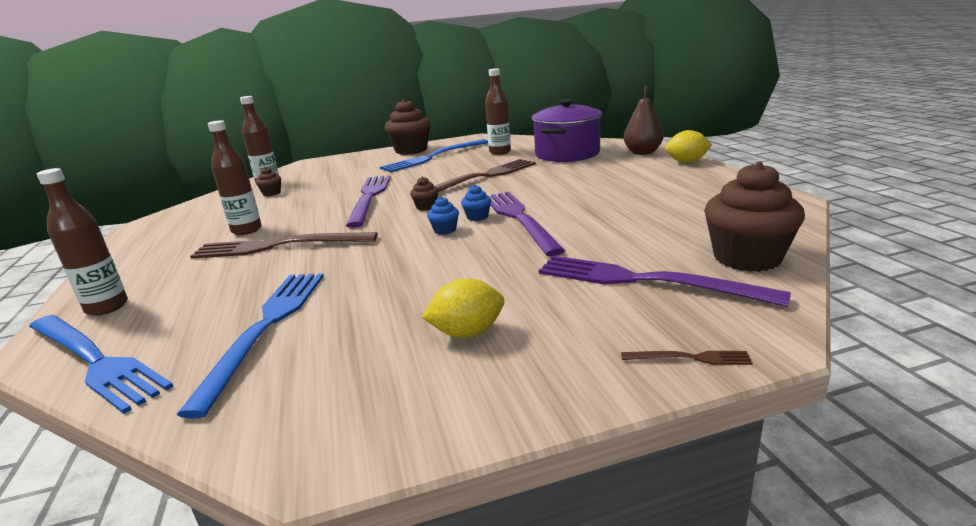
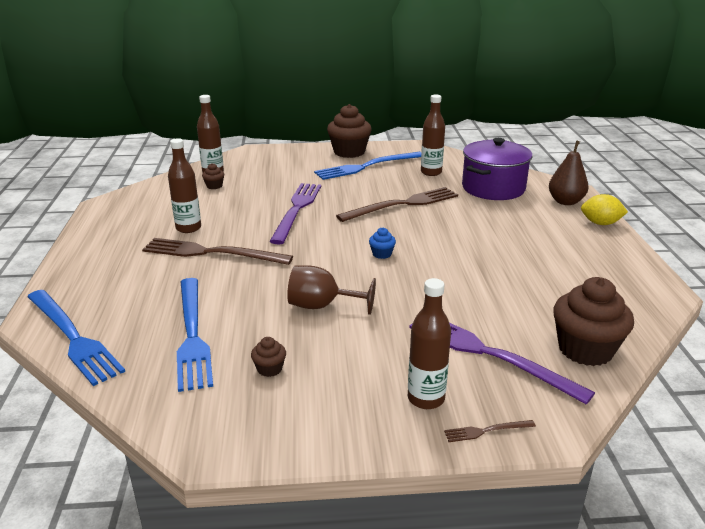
camera: 10 degrees right, 5 degrees up
brown bottle [37,168,128,316] -> brown bottle moved to [408,278,451,409]
blue fork [177,273,324,418] -> blue fork turned 150 degrees clockwise [177,278,213,392]
brown cupcake [410,177,439,211] -> brown cupcake moved to [251,337,286,377]
yellow lemon [422,278,504,338] -> none
blue cupcake [427,197,459,235] -> none
purple fork [490,192,566,256] -> none
brown fork [621,351,753,365] -> brown fork turned 150 degrees clockwise [444,420,536,442]
none -> brown goblet [287,265,376,315]

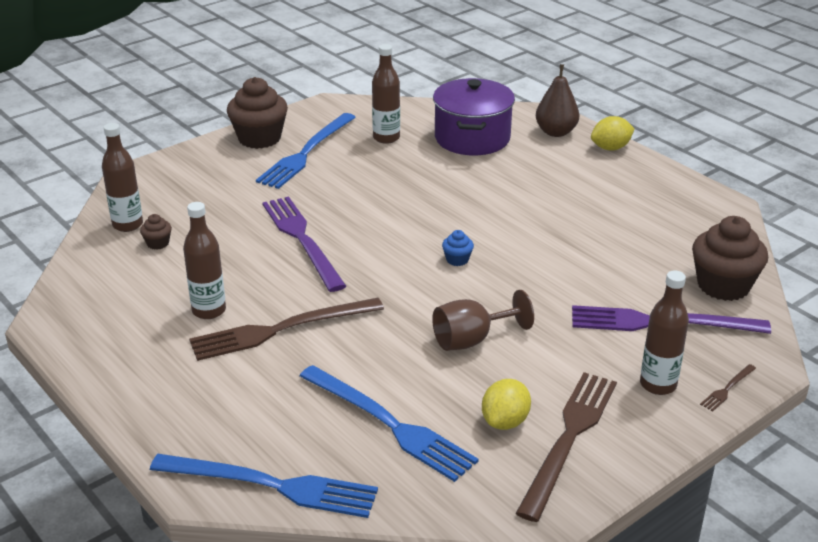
camera: 35 degrees left, 5 degrees up
brown cupcake [251,337,286,377] -> yellow lemon [482,379,531,430]
brown fork [336,187,458,222] -> brown fork moved to [516,372,617,522]

